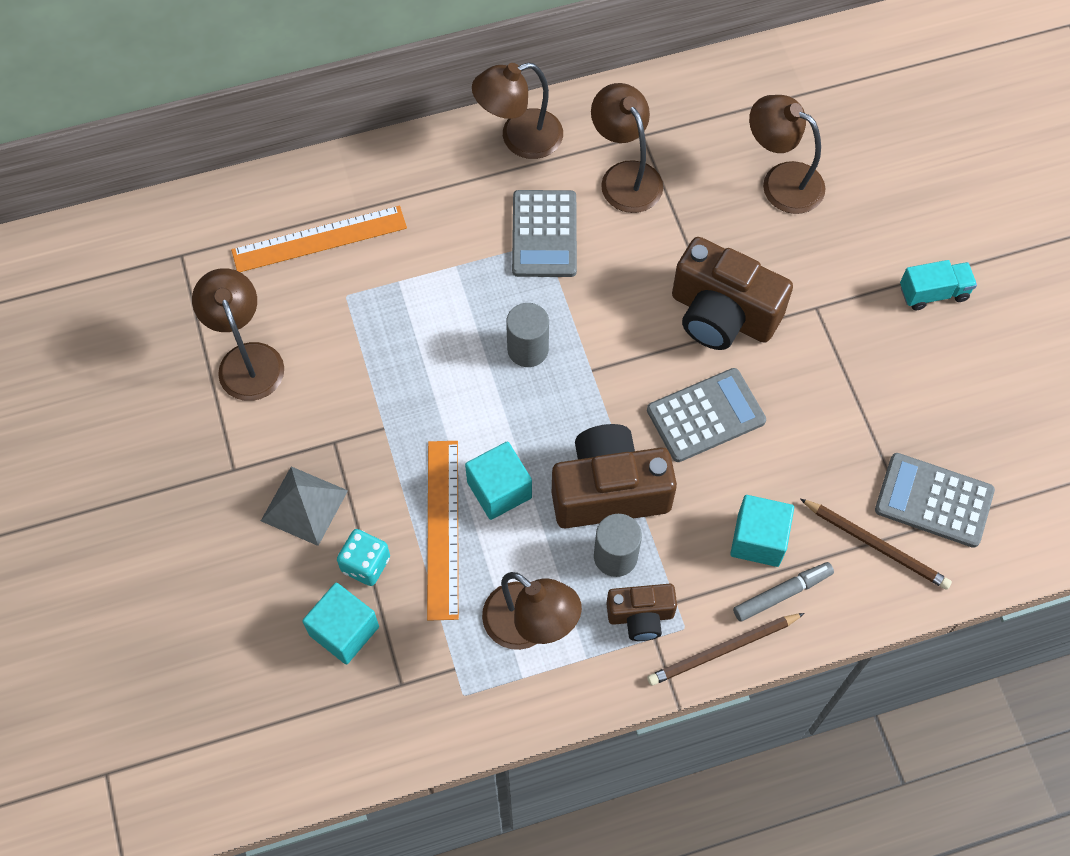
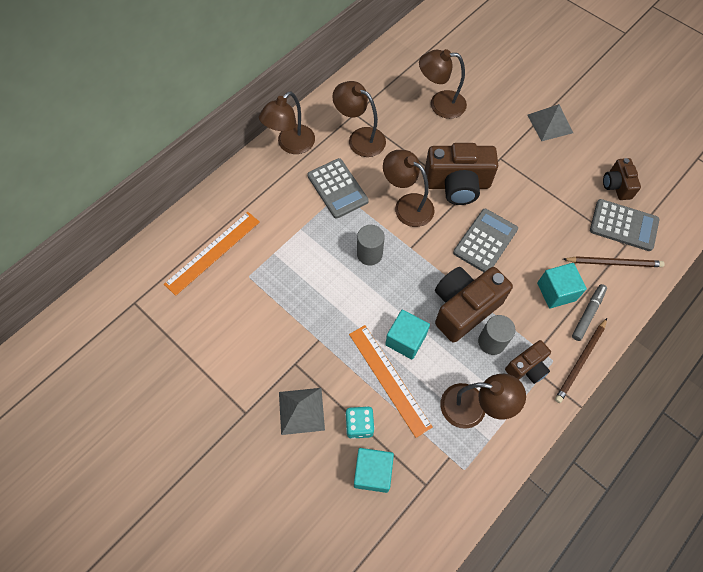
camera: 30 degrees left, 0 degrees up
brown lamp [192,268,284,401] -> brown lamp moved to [383,150,434,227]
grey calculator [875,453,995,548] -> grey calculator turned 150 degrees counterclockwise [590,199,659,251]
turquoise truck [900,260,977,310] -> grey pyramid [527,104,573,141]
none -> brown camera [603,158,641,200]

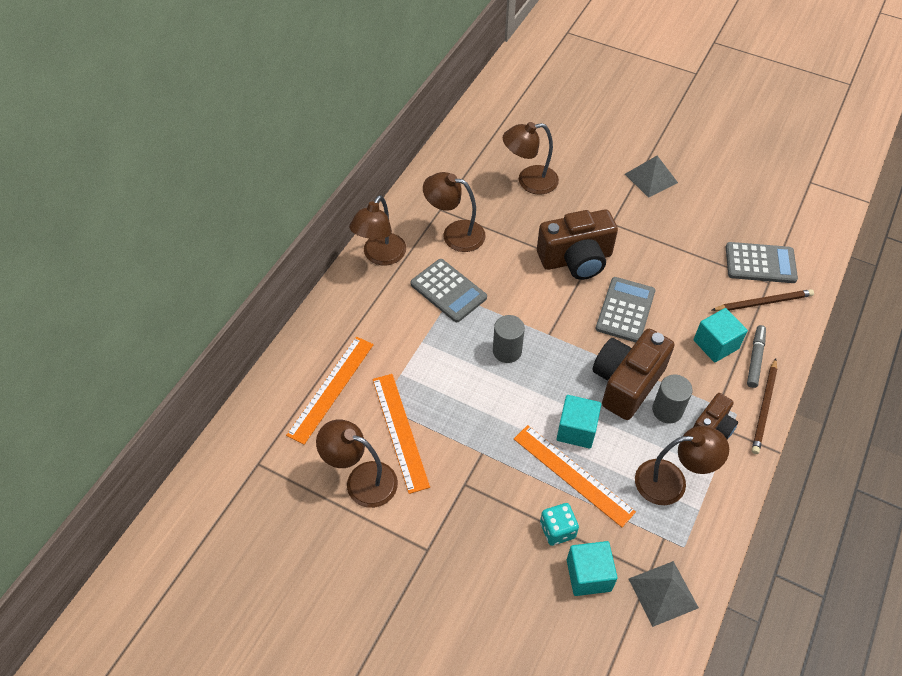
camera: 15 degrees left, 10 degrees down
grey pyramid [279,388,325,435] -> grey pyramid moved to [629,561,699,627]
brown lamp [383,150,434,227] -> brown lamp moved to [316,420,398,508]
brown camera [603,158,641,200] -> none
none -> orange ruler [372,374,430,494]

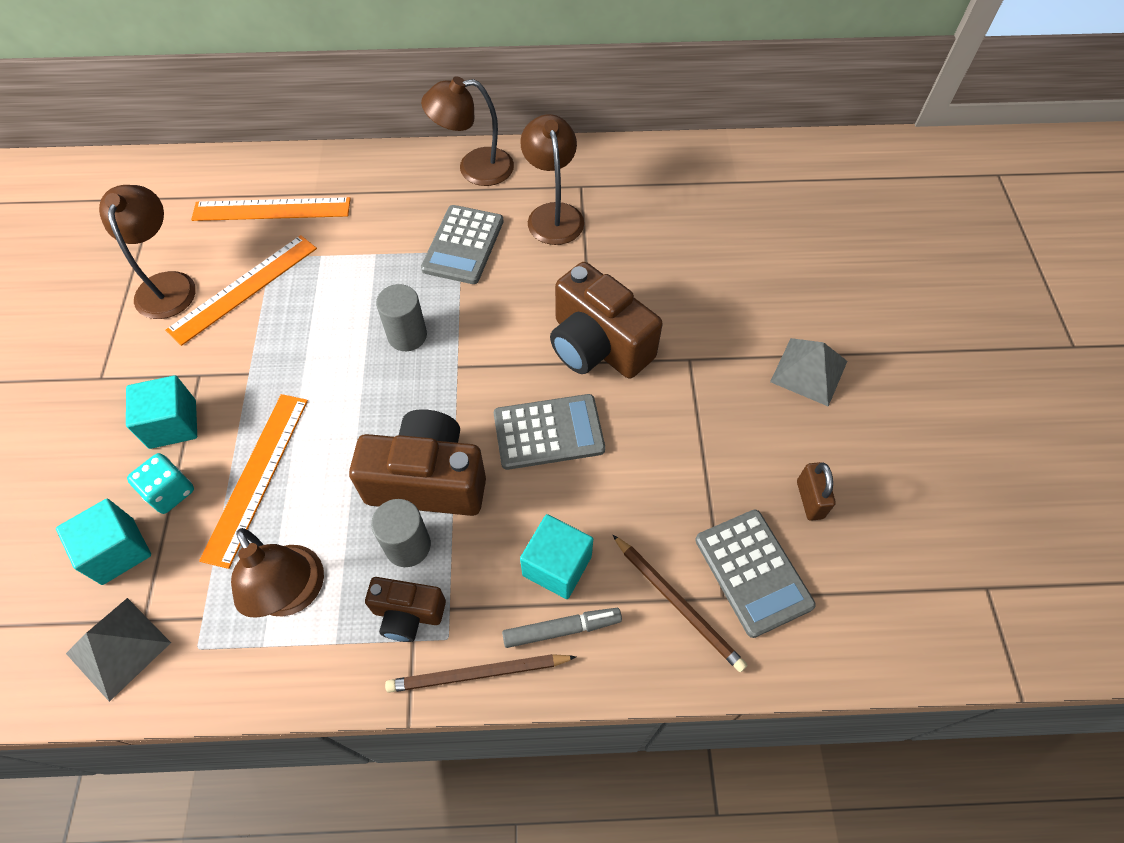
camera: 60 degrees right, 5 degrees up
brown lamp [503,122,559,195] -> none
turquoise cube [557,395,601,449] -> turquoise cube moved to [126,375,197,449]
none -> brown padlock [797,462,836,521]

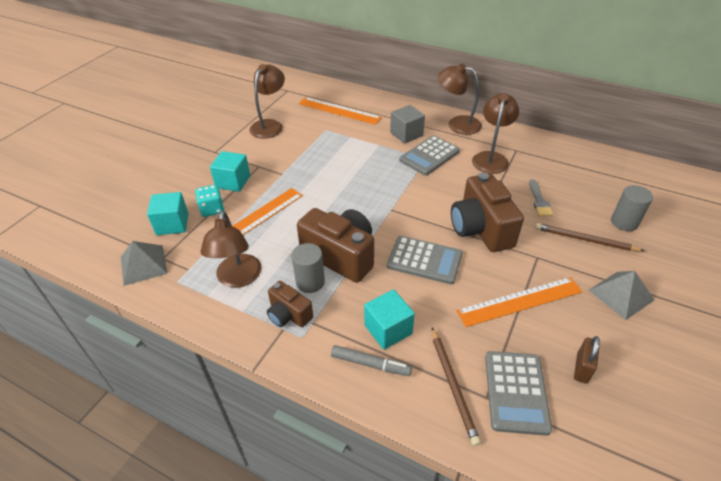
camera: 30 degrees right, 15 degrees down
orange ruler [165,235,317,346] -> orange ruler moved to [456,277,582,327]
grey cylinder [376,284,427,351] -> grey cylinder moved to [611,185,653,231]
brown pencil [385,654,576,693] -> brown pencil moved to [535,223,644,251]
none -> grey cube [390,105,425,144]
none -> grey brush [529,179,553,216]

